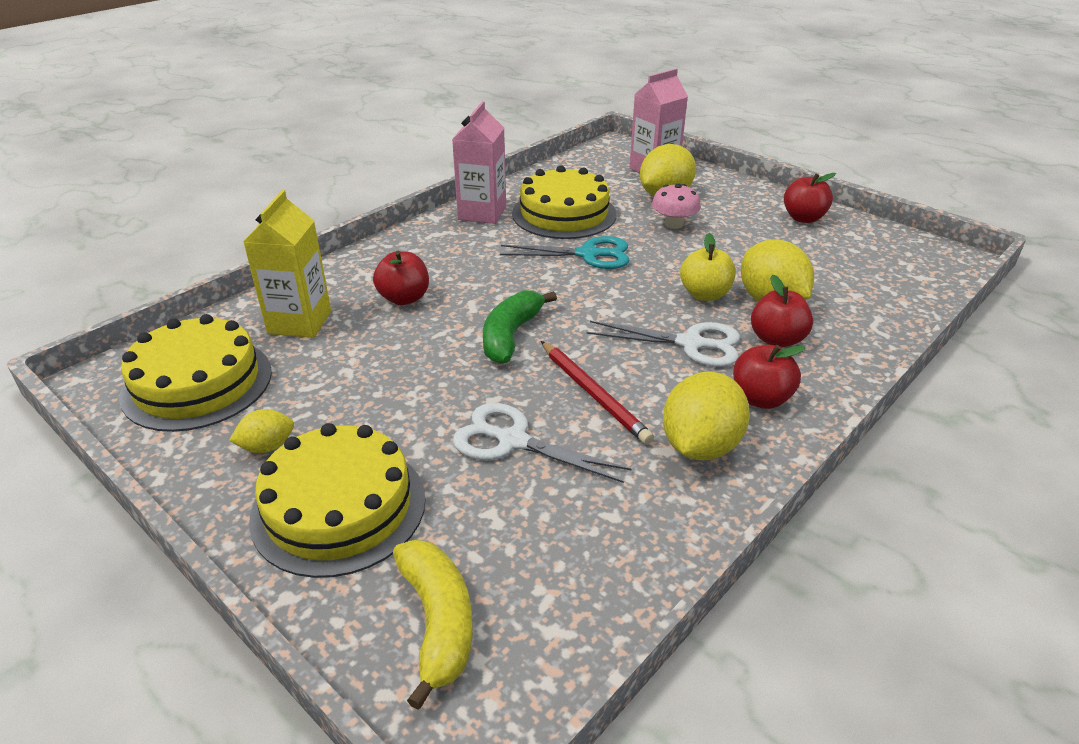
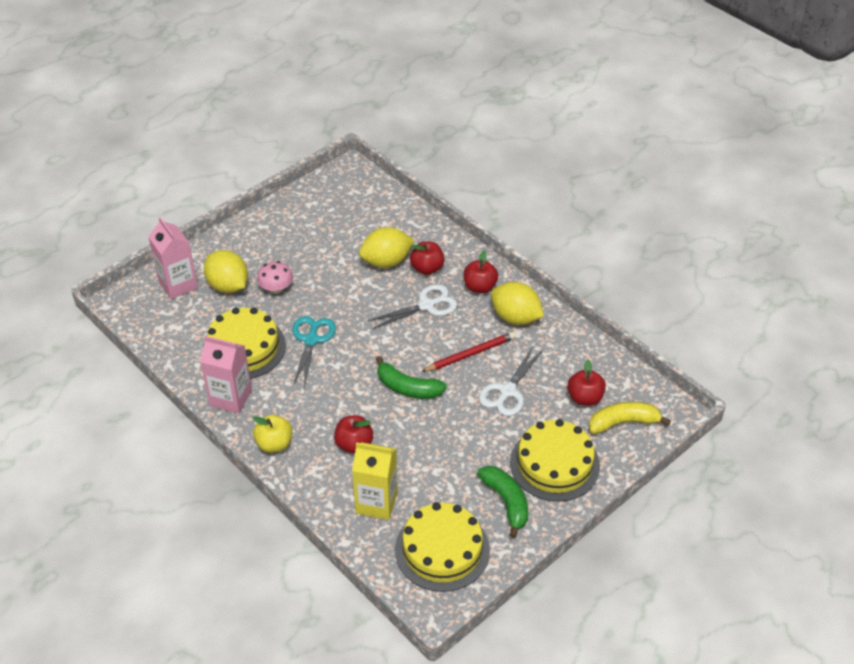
camera: 85 degrees left, 10 degrees up
yellow lemon [229,409,294,453] -> green banana [477,466,528,538]
white scissors [587,321,740,367] -> white scissors turned 45 degrees clockwise [368,284,458,329]
yellow apple [680,233,736,301] -> yellow apple moved to [253,415,292,453]
red apple [784,173,836,223] -> red apple moved to [567,360,606,406]

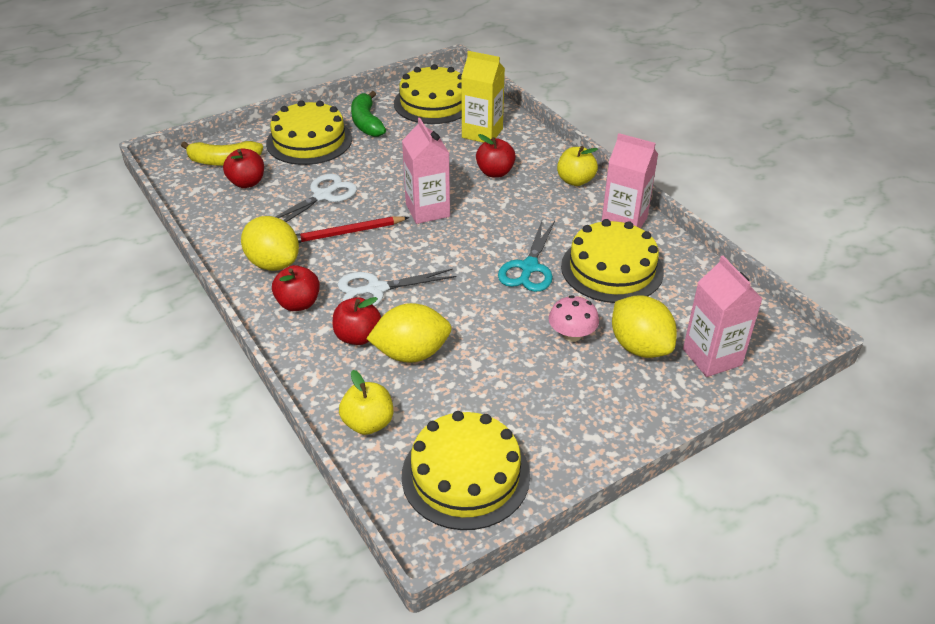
camera: 170 degrees left, 5 degrees down
green banana [376,356,447,399] -> pink carton [402,118,450,224]
none -> yellow apple [339,370,393,435]
none -> yellow cake [402,411,530,530]

